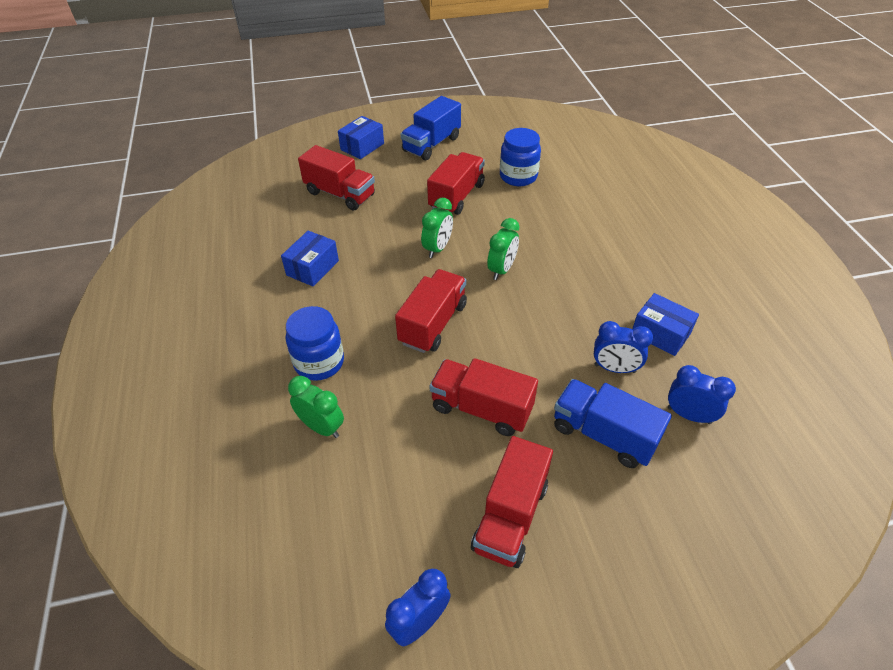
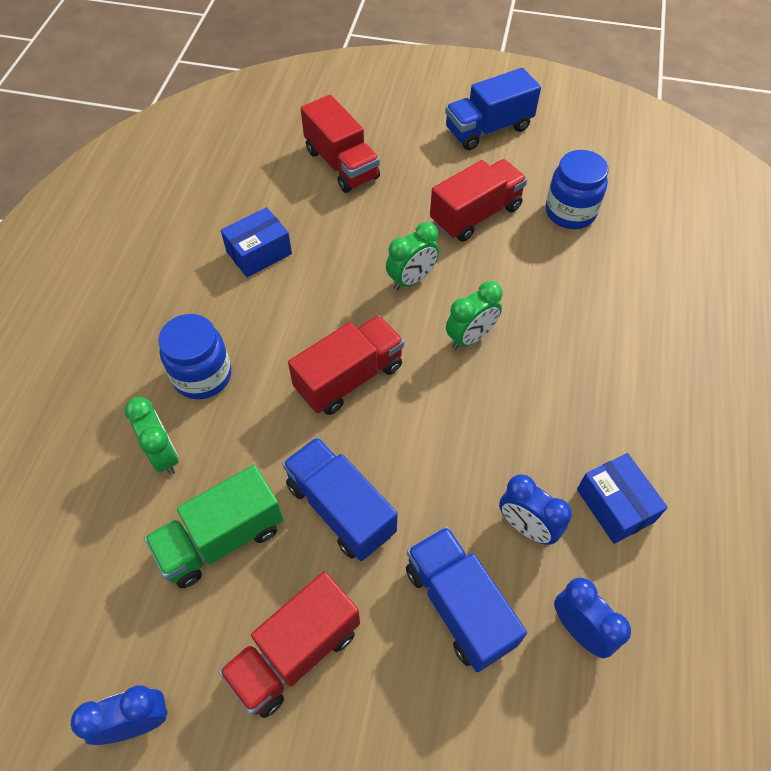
camera: 25 degrees right, 10 degrees up
blue box [338,116,384,159] -> none
red truck [430,358,538,436] -> blue truck [282,437,398,561]
none -> green truck [144,465,284,588]

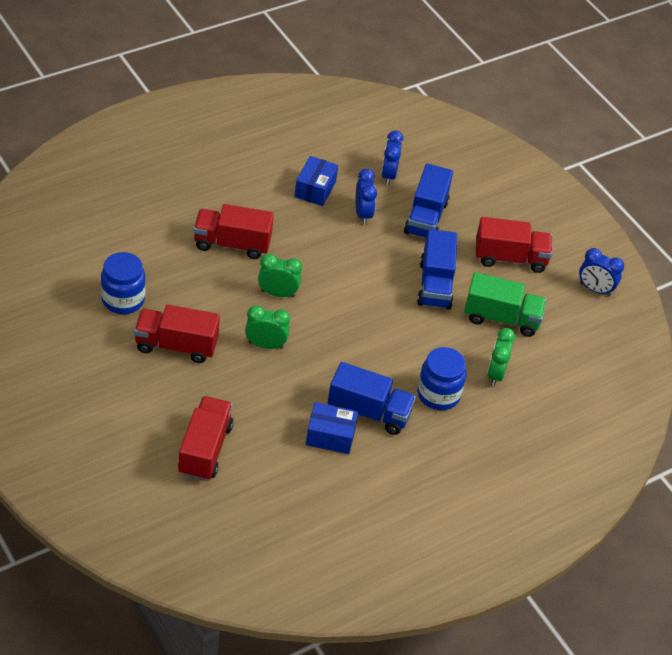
camera: 140 degrees left, 10 degrees down
red truck [288,315,404,415] -> red truck moved to [194,204,274,259]
blue truck [445,68,541,150] -> blue truck moved to [328,362,416,435]

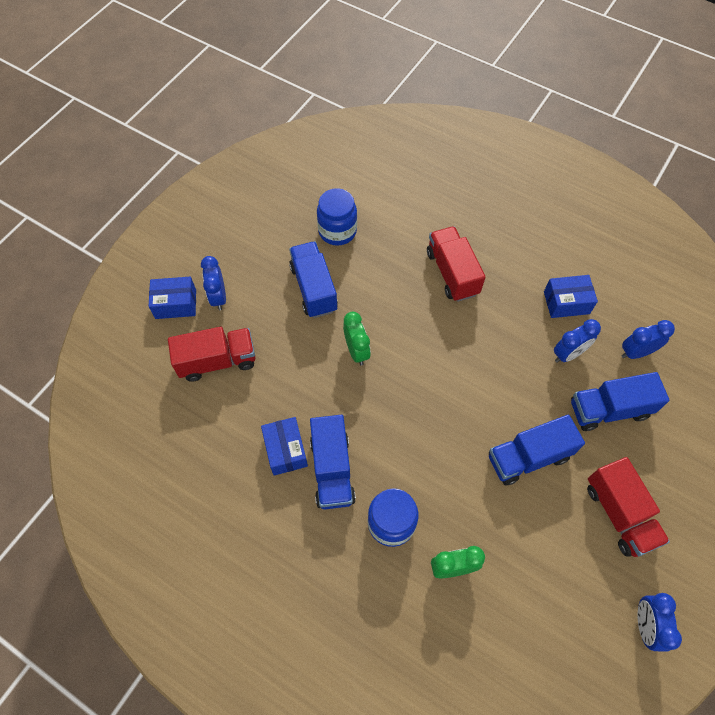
camera: 70 degrees right, 15 degrees up
red truck [134,305,220,363] -> blue truck [289,241,338,318]
green clock [258,254,302,297] -> none
green truck [464,272,546,337] -> none
none -> blue box [149,277,196,319]
none -> blue clock [201,256,226,310]

